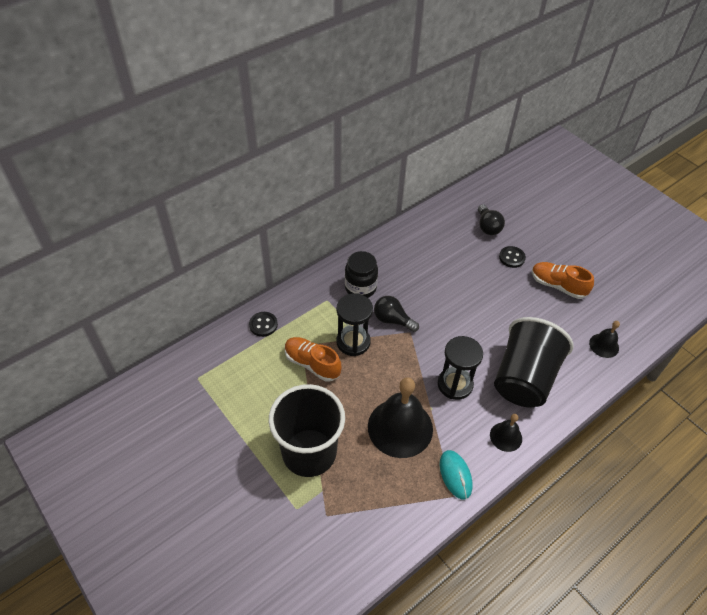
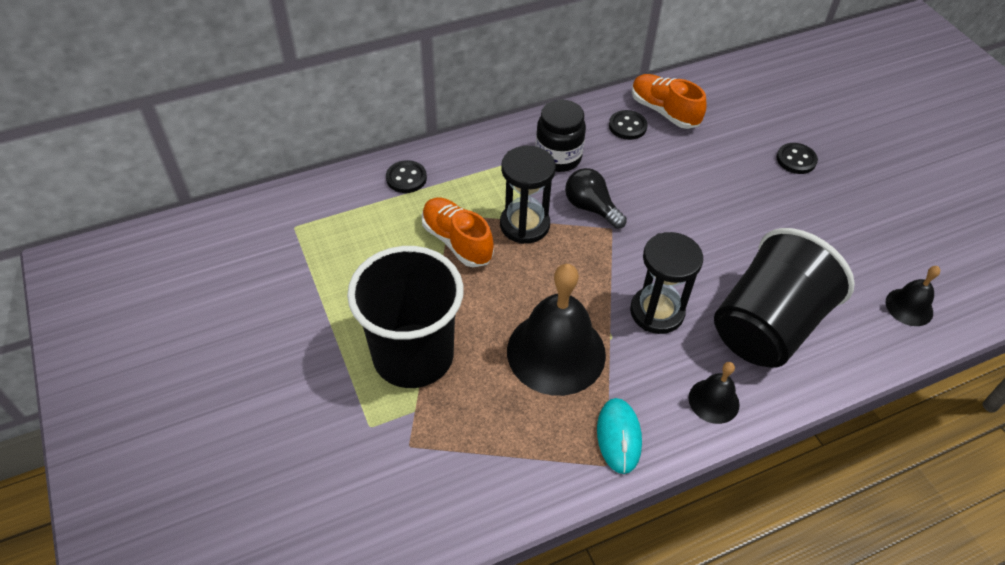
camera: 15 degrees right, 0 degrees up
black light bulb [478,204,505,235] -> none
orange shoe [532,262,594,299] -> orange shoe moved to [632,74,706,129]
none -> black button [609,110,648,140]

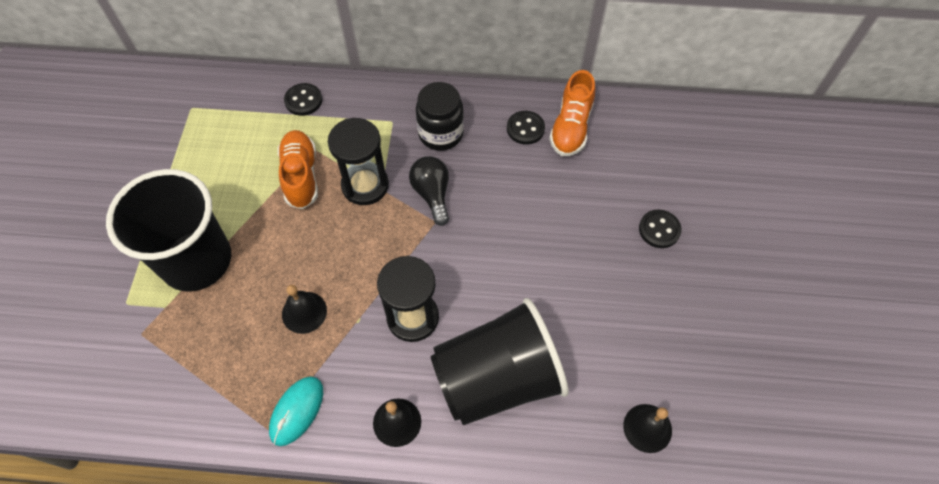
camera: 30 degrees right, 10 degrees up
black bell [507,264,606,396] -> black bell [282,285,327,334], size x0.49
orange shoe [632,74,706,129] -> orange shoe turned 150 degrees counterclockwise [549,70,595,156]

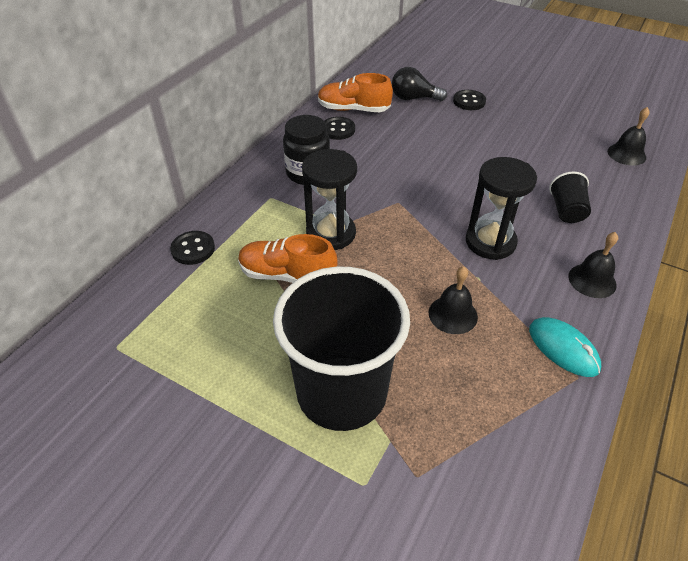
camera: 65 degrees left, 15 degrees down
black light bulb [409,156,449,226] -> black light bulb moved to [392,67,447,101]
black cup [430,298,569,425] -> black cup [549,172,591,223], size x0.43
orange shoe [549,70,595,156] -> orange shoe turned 150 degrees clockwise [318,73,393,112]

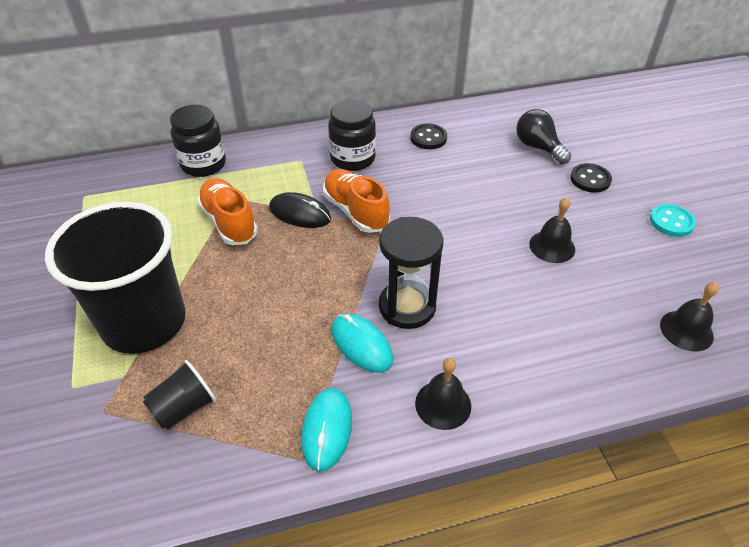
camera: 45 degrees right, 0 degrees up
black button [170,231,215,265] -> black jar [170,105,226,177]
black hourglass [302,149,357,250] -> black mouse [269,192,331,228]
orange shoe [318,73,393,112] -> orange shoe moved to [323,169,390,233]
black bell [429,266,478,334] -> black bell moved to [529,197,575,263]
black cup [549,172,591,223] -> black cup moved to [143,360,216,430]
none -> turquoise mouse [332,313,393,373]
none -> turquoise button [650,204,696,237]

